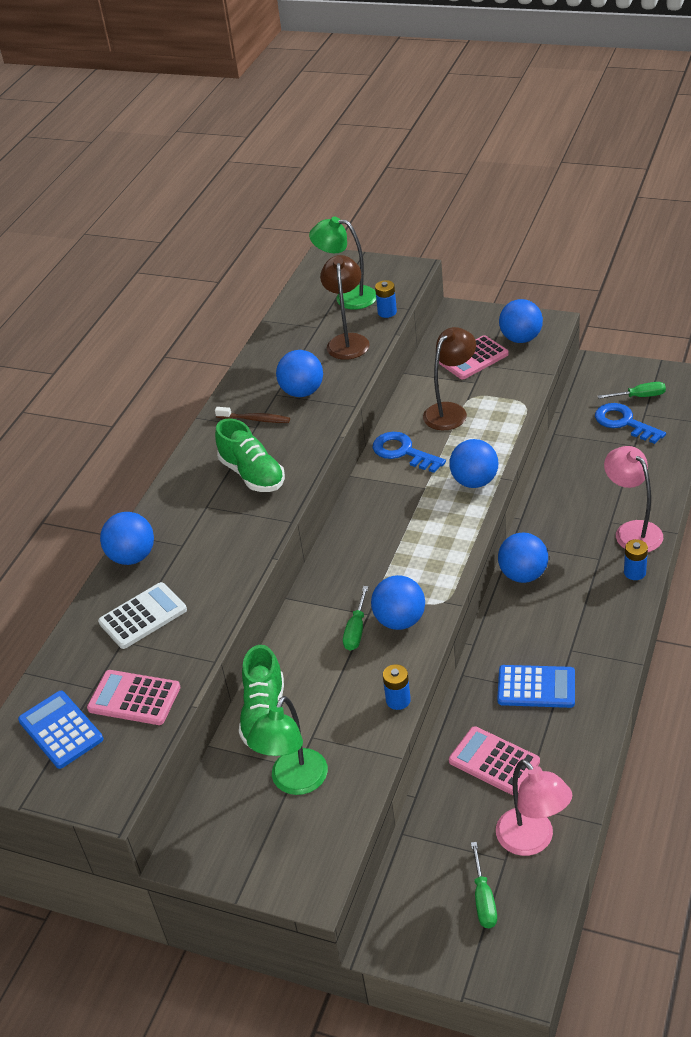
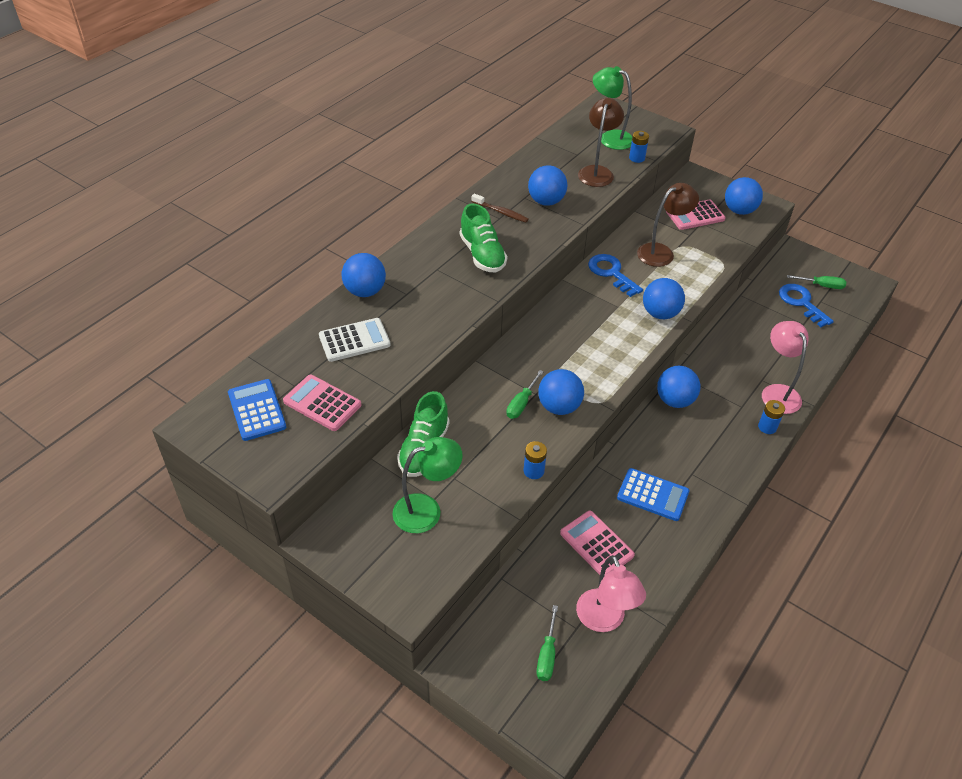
camera: 10 degrees right, 5 degrees up
green lamp [247,696,328,795] -> green lamp turned 150 degrees counterclockwise [392,437,463,533]

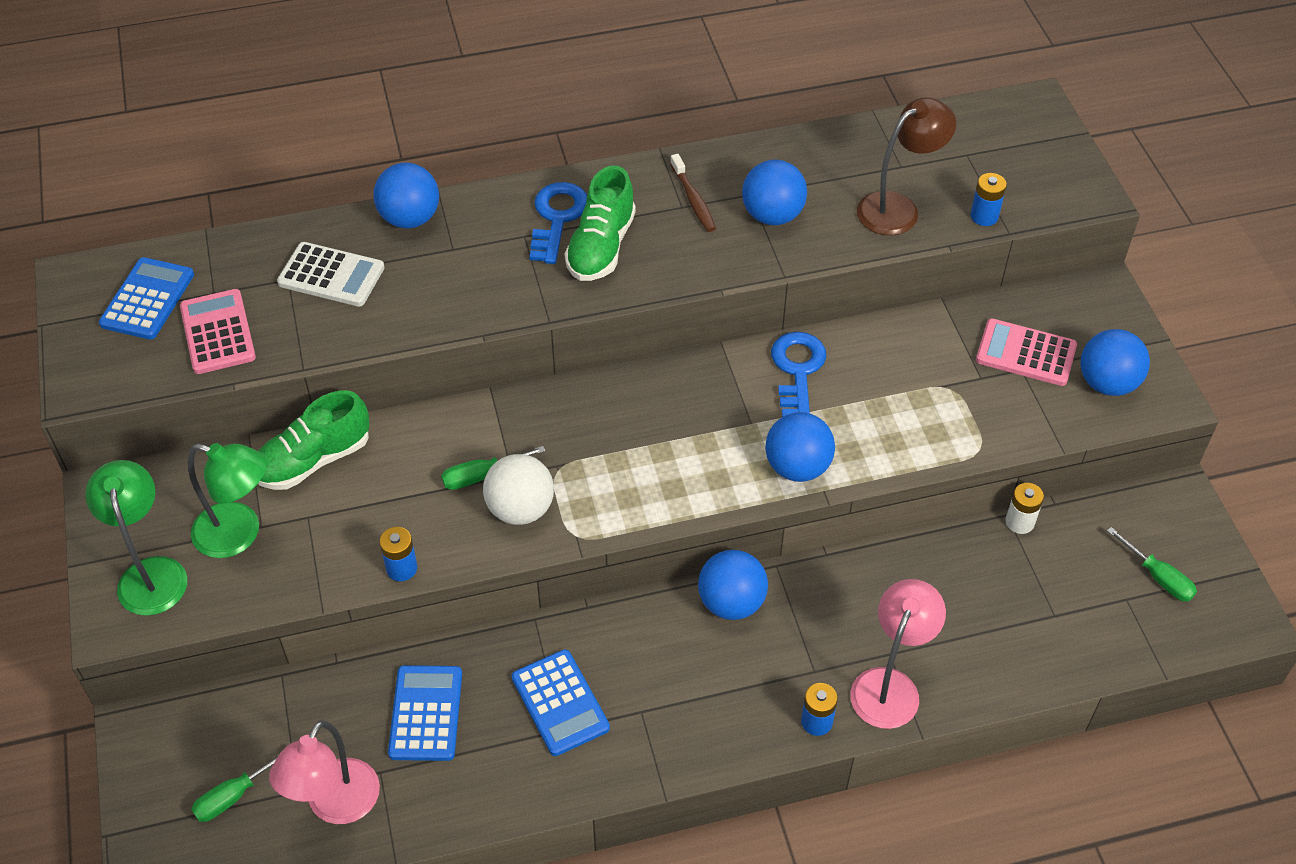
camera: 40 degrees right, 5 degrees up
blue ball [538,369,584,415] -> white ball [483,454,554,525]
pink calculator [560,511,635,576] -> blue calculator [388,665,462,761]
green lamp [593,66,632,150] -> green lamp moved to [85,460,187,616]
brown lamp [637,183,699,267] -> none
blue key [779,284,834,327] -> blue key moved to [529,182,587,264]
none -> white battery [1005,483,1044,534]

